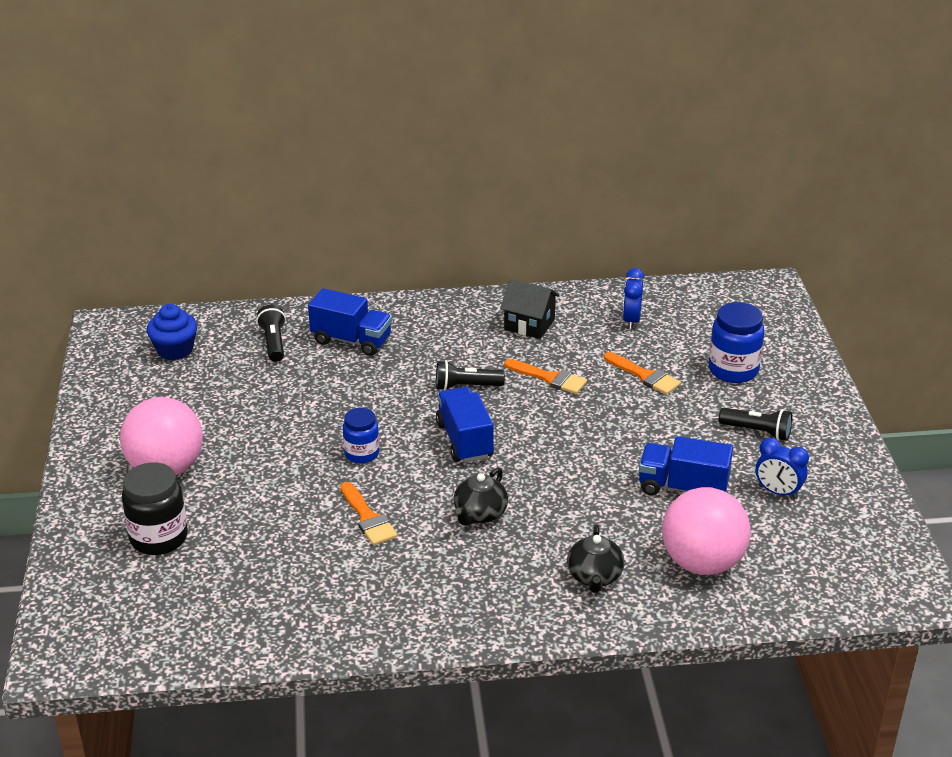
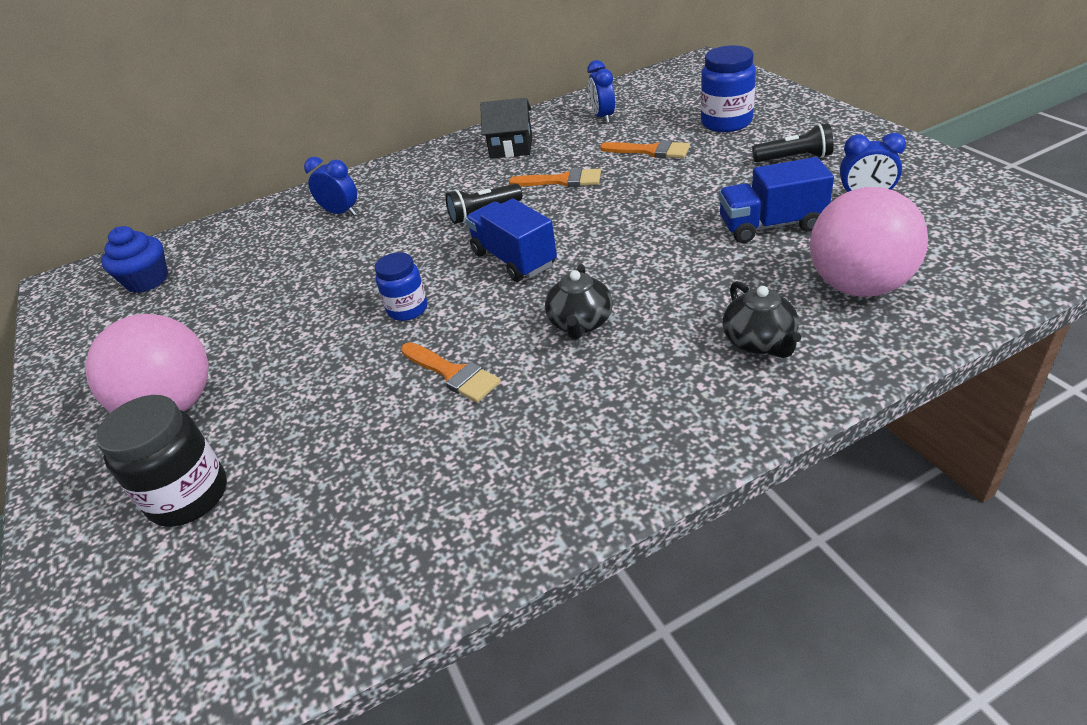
camera: 15 degrees left, 5 degrees up
black flashlight [257,305,286,362] -> none
blue truck [308,288,392,356] -> blue clock [304,157,357,216]

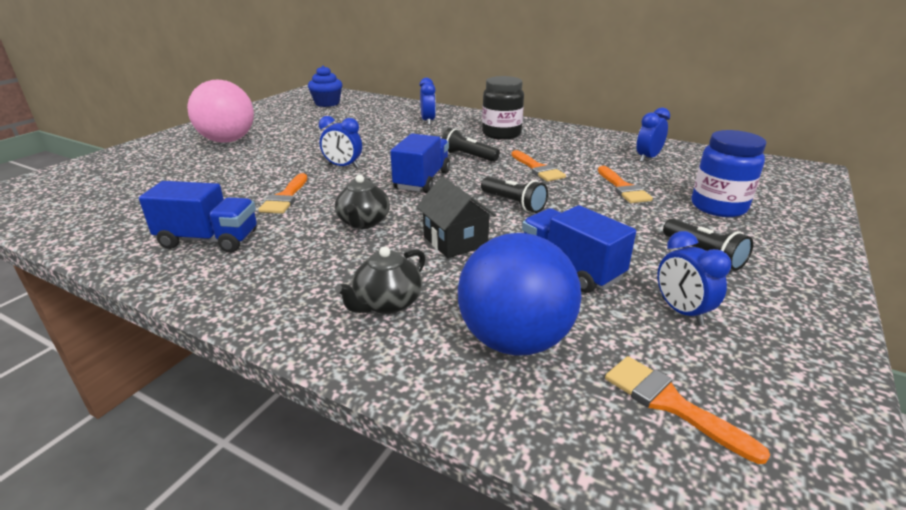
camera: 50 degrees right, 10 degrees down
black jar [96,395,227,527] -> black jar moved to [482,76,524,140]
blue jar [375,252,428,321] -> blue clock [319,116,362,168]
black house [480,98,532,159] -> black house moved to [416,177,496,258]
black teapot [545,264,613,340] -> black teapot turned 60 degrees counterclockwise [335,175,390,229]
pink ball [810,187,928,297] -> blue ball [458,233,582,356]
none -> blue truck [139,181,257,253]
none -> black flashlight [481,177,548,213]
none -> orange brush [605,356,770,464]

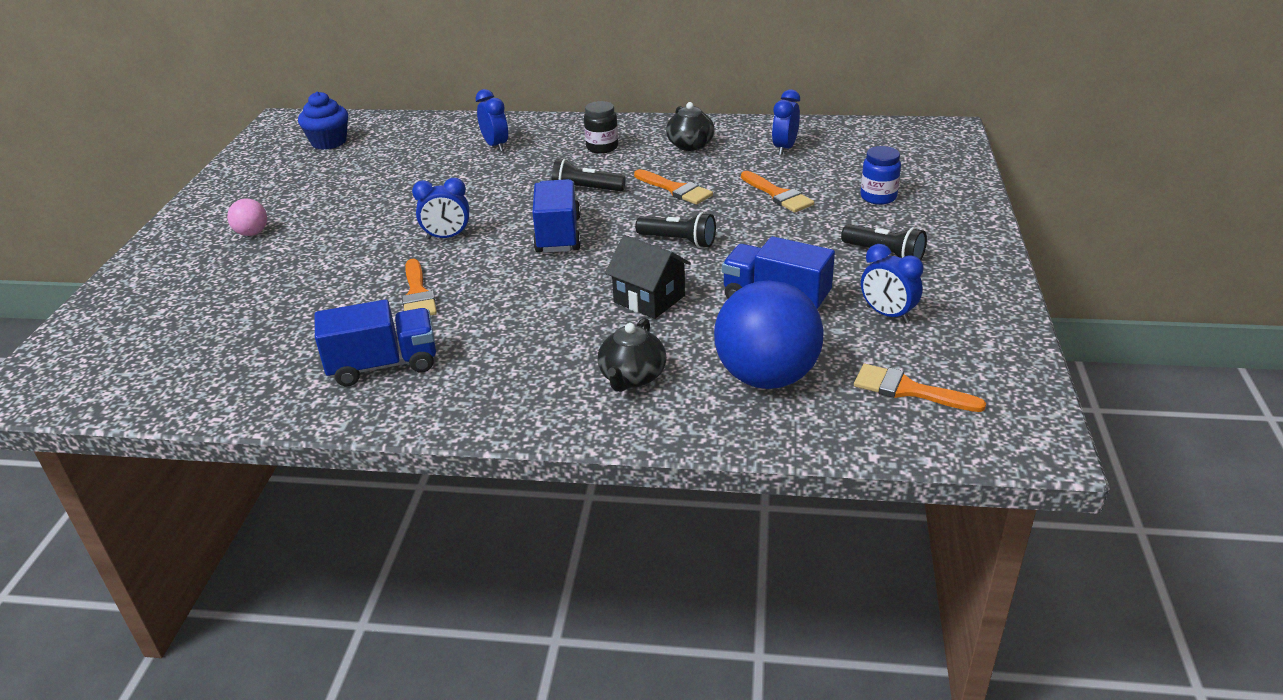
camera: 20 degrees left, 5 degrees up
pink ball [187,80,254,143] -> pink ball [227,199,267,236], size x0.45
black teapot [335,175,390,229] -> black teapot moved to [666,102,715,151]
black jar [482,76,524,140] -> black jar [584,101,618,154], size x0.65
blue jar [691,130,766,217] -> blue jar [860,146,901,205], size x0.65

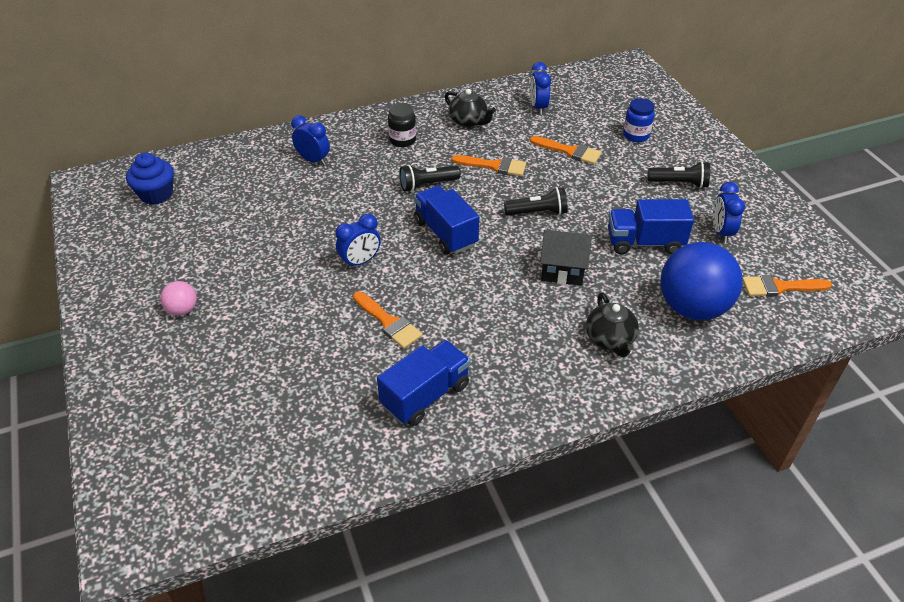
camera: 30 degrees left, 10 degrees up
blue clock [861,244,923,323] -> blue clock turned 75 degrees clockwise [713,182,745,243]

